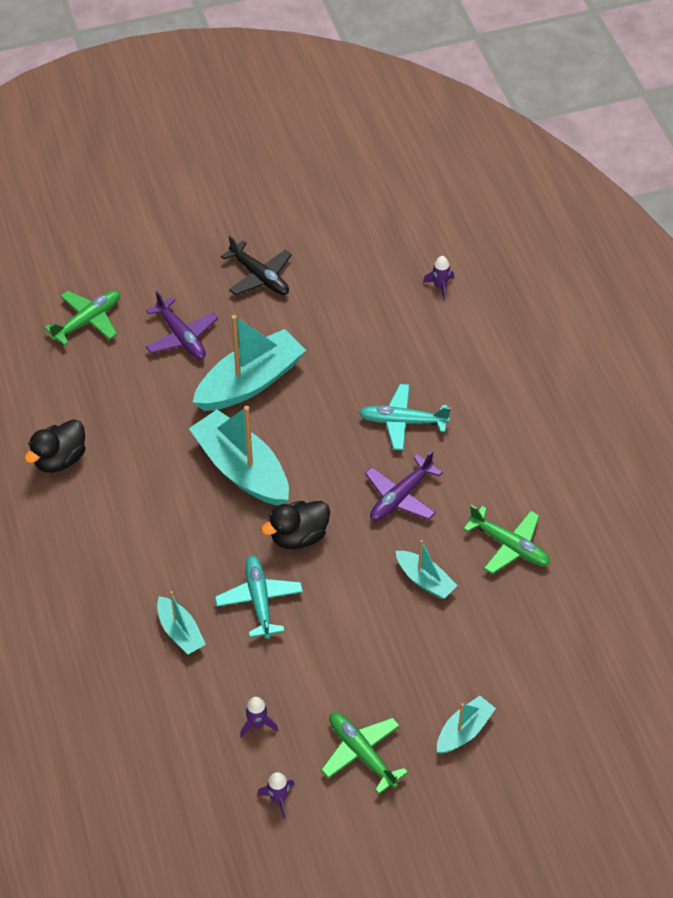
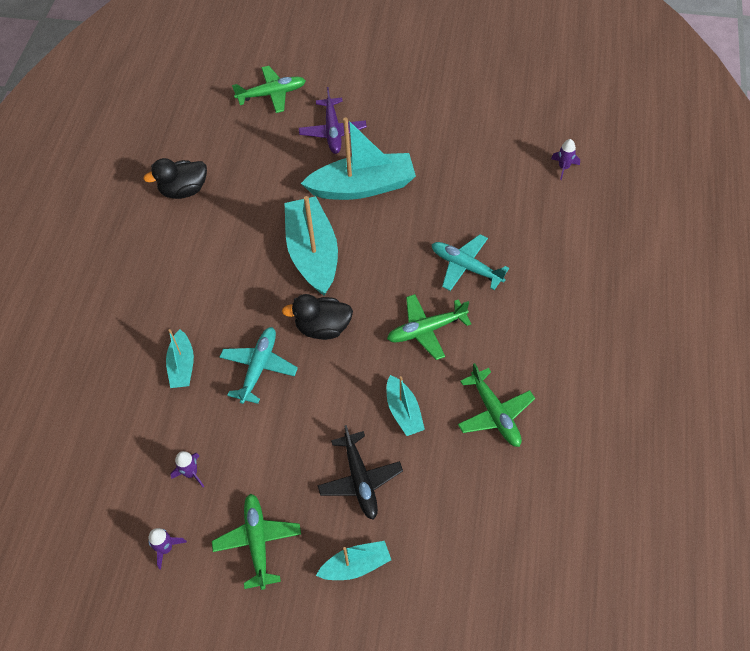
camera: 30 degrees right, 5 degrees up
black plane [221,235,292,296] -> black plane moved to [317,425,403,520]
purple plane [365,451,443,521] -> green plane [387,294,471,360]

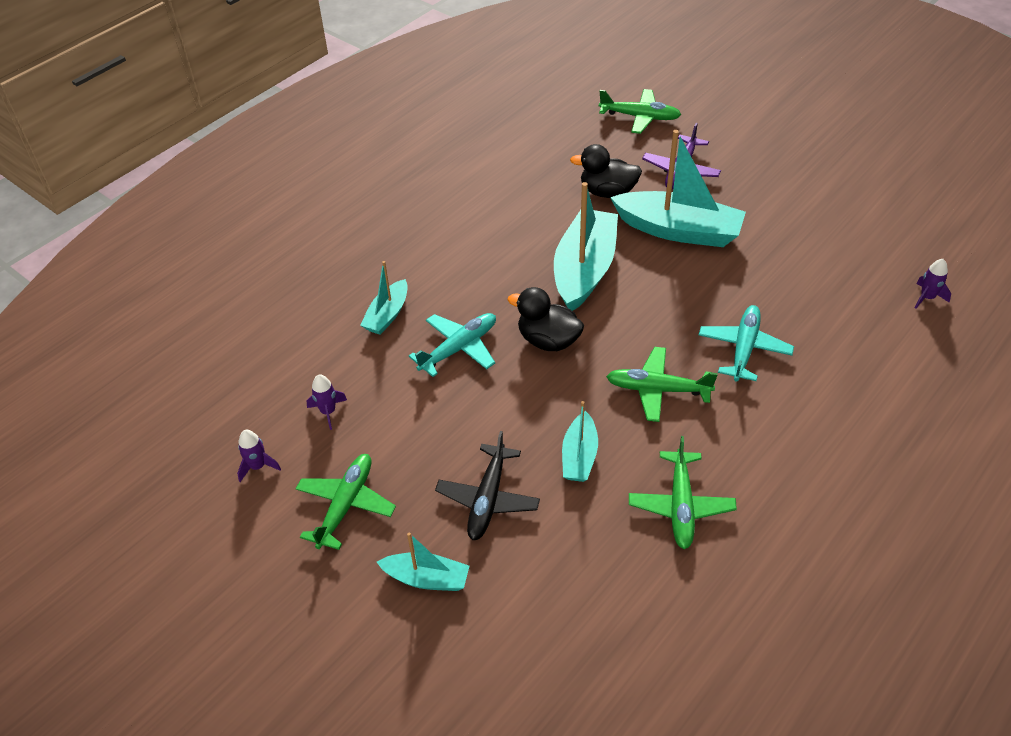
camera: 30 degrees right, 10 degrees down
black duck [143,158,207,199] -> black duck moved to [570,144,642,198]
turquoise plane [432,234,509,291] -> turquoise plane turned 45 degrees clockwise [698,305,794,382]

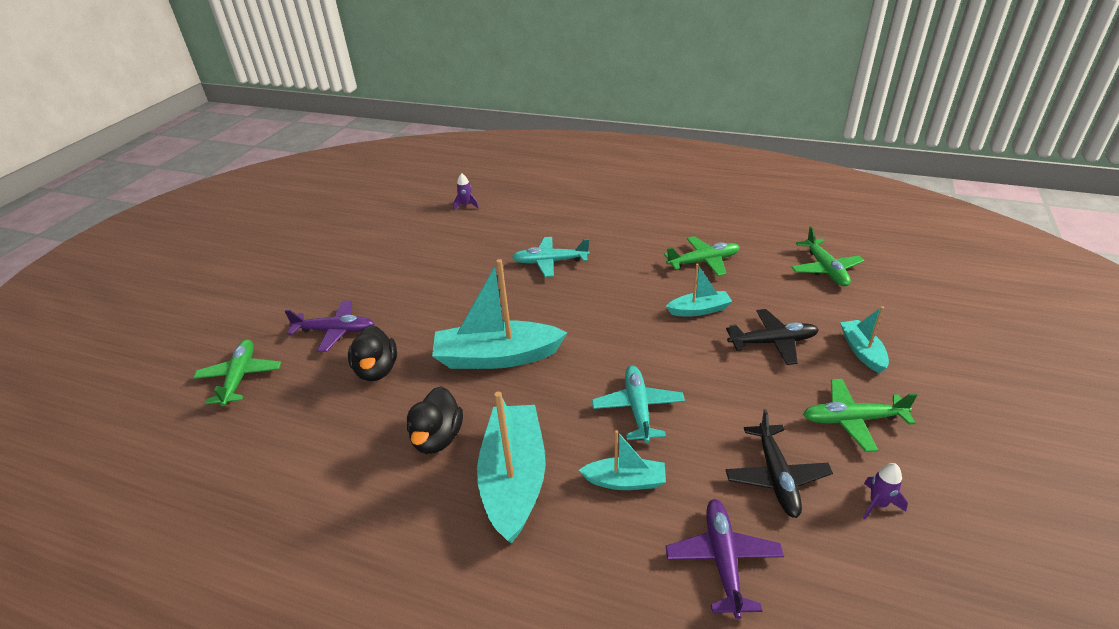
camera: 110 degrees left, 10 degrees down
purple rocket [307,374,347,430] -> black plane [726,409,833,518]
turquoise plane [409,313,496,377] -> turquoise plane turned 60 degrees clockwise [592,366,685,443]
black duck [507,287,584,351] -> black duck moved to [407,386,463,454]
green plane [606,347,718,422] -> green plane moved to [791,227,865,286]
turquoise boat [610,130,746,247] -> turquoise boat moved to [477,391,546,544]
none -> purple plane [666,499,784,619]

